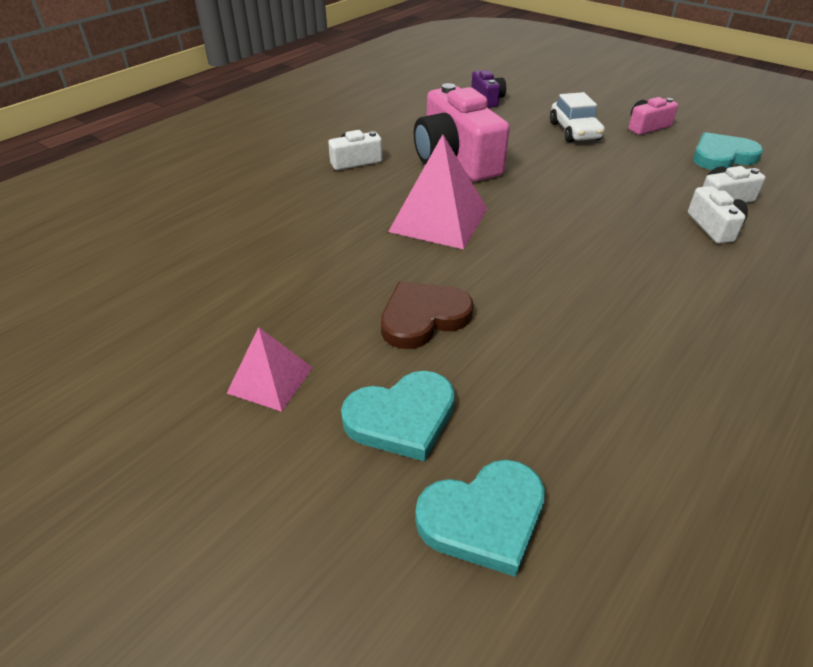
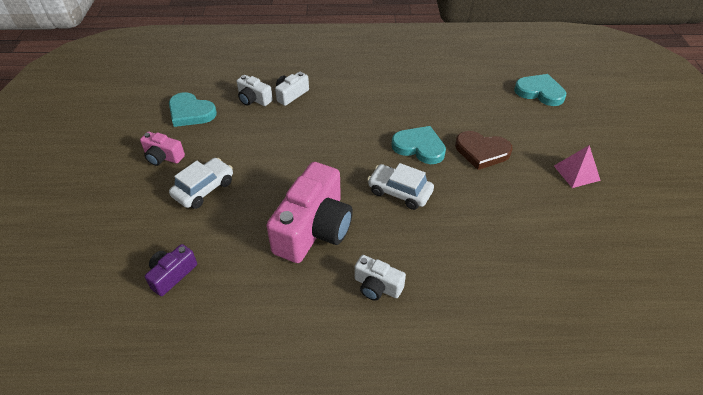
camera: 130 degrees left, 5 degrees up
turquoise heart [341,371,455,462] -> turquoise heart moved to [391,126,446,164]
pink pyramid [388,135,488,249] -> white car [367,163,434,210]

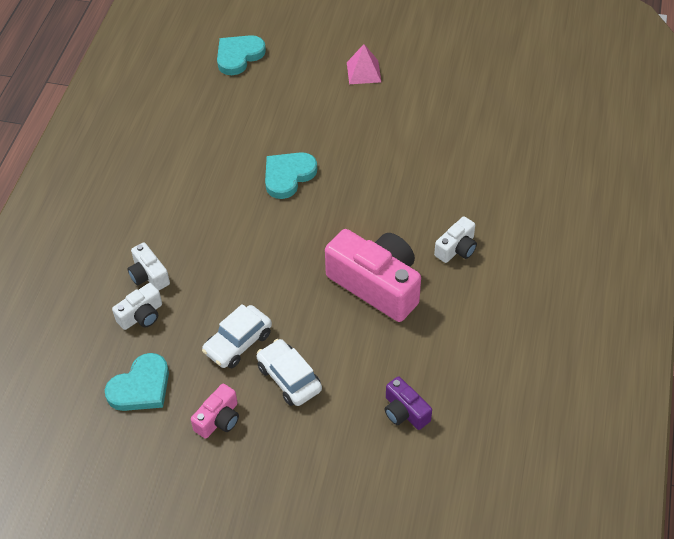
camera: 75 degrees left, 5 degrees up
white car [367,163,434,210] -> white car moved to [202,304,272,368]
brown heart [455,131,512,170] -> none

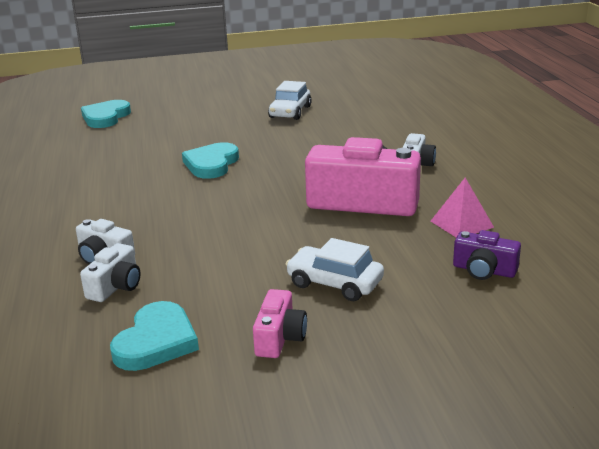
camera: 25 degrees left, 25 degrees down
white car [202,304,272,368] -> white car moved to [268,81,312,120]
pink pyramid [347,44,381,84] -> pink pyramid moved to [431,178,494,237]

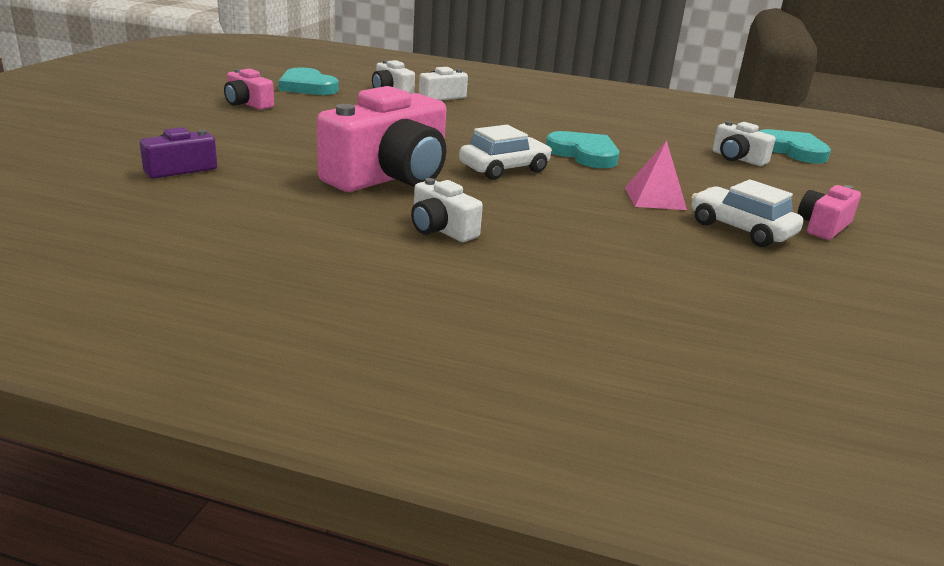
camera: 115 degrees right, 0 degrees up
white car [286,238,384,301] -> white car moved to [459,125,552,180]
pink pyramid [431,178,494,237] -> pink pyramid moved to [625,141,687,210]
none -> white camera [712,121,776,166]
none -> pink camera [798,185,861,240]

